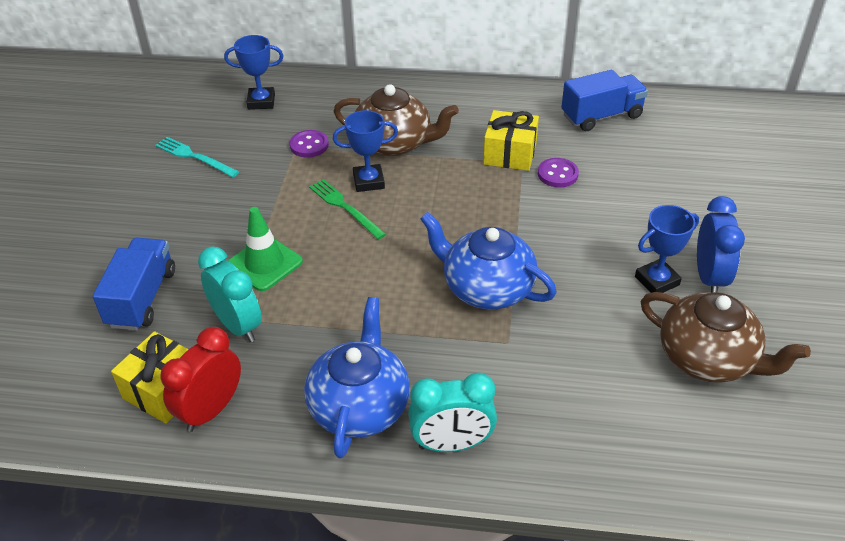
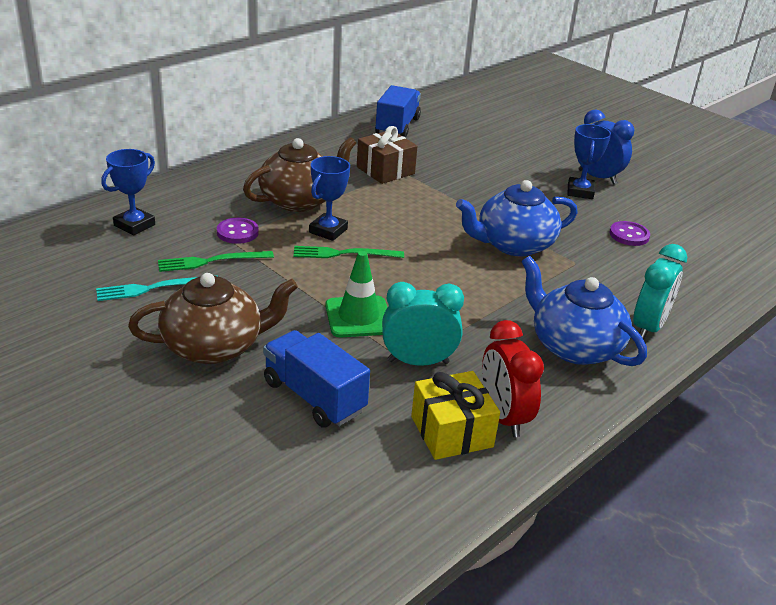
camera: 55 degrees left, 10 degrees down
yellow gift [483,110,539,171] -> brown gift [357,126,418,184]
purple button [538,158,579,187] -> purple button moved to [609,221,650,246]
brown teapot [641,292,811,383] -> brown teapot moved to [128,273,298,364]
none -> green fork [158,251,274,272]

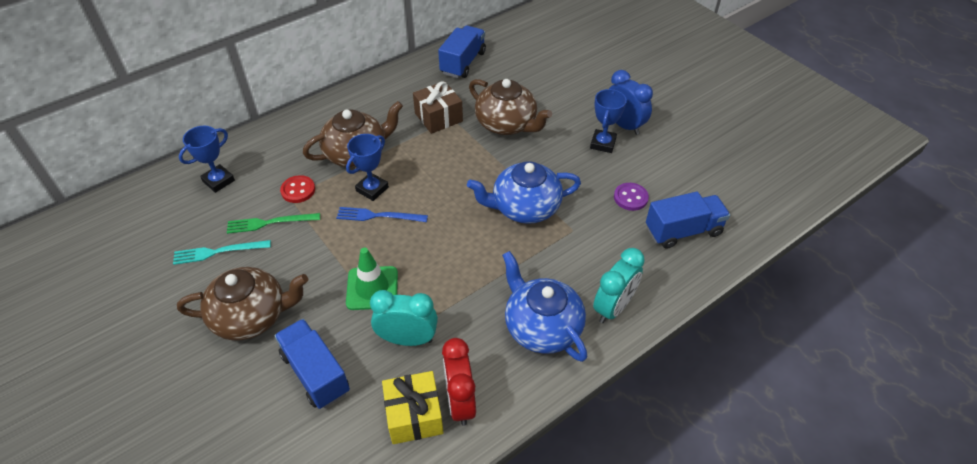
camera: 10 degrees right, 15 degrees up
purple button [217,218,259,244] -> red button [280,175,315,203]
green fork [293,246,404,258] -> blue fork [336,207,428,222]
none -> brown teapot [469,79,552,135]
none -> blue truck [646,192,730,249]

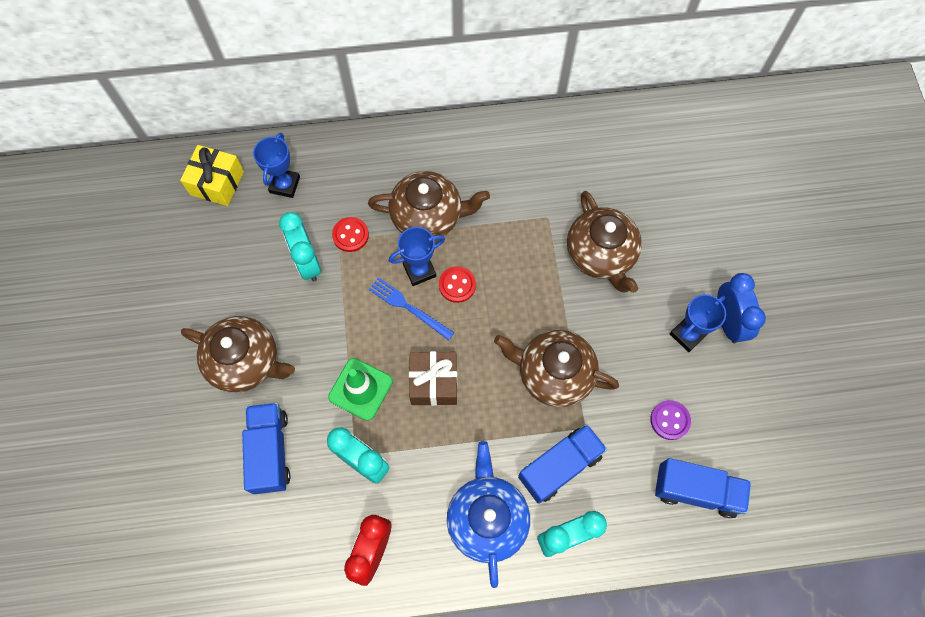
camera: 30 degrees right, 20 degrees up
turquoise fork [173,240,271,265] -> none
blue trophy [179,126,235,193] -> blue trophy turned 60 degrees counterclockwise [253,133,300,198]
green fork [227,213,320,234] -> turquoise clock [279,212,321,282]
yellow gift [382,371,443,444] -> yellow gift moved to [180,145,244,206]
brown gift [413,81,463,134] -> brown gift moved to [409,351,457,406]
blue truck [438,25,486,78] -> blue truck moved to [518,424,607,504]
blue teapot [467,161,581,224] -> brown teapot [494,330,619,407]
none -> red button [439,266,476,303]

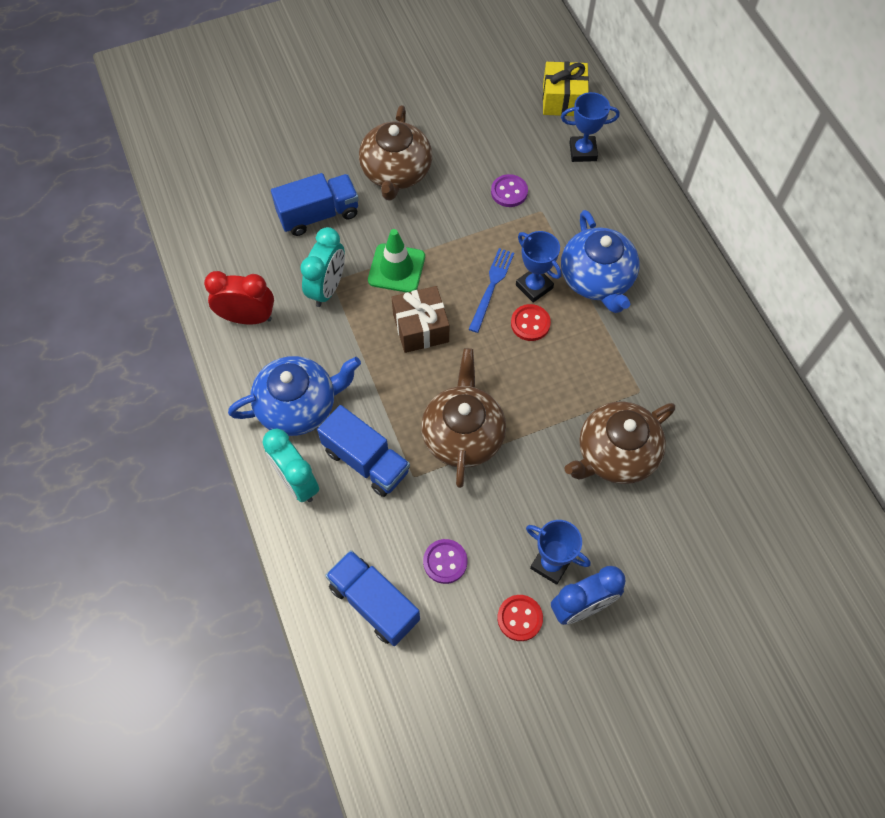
camera: 75 degrees right, 5 degrees down
turquoise clock [279,212,321,282] -> purple button [491,174,528,207]
red button [332,217,369,252] -> red button moved to [497,595,543,641]
brown teapot [368,171,490,236] -> blue teapot [561,210,639,313]
blue truck [655,458,751,518] -> blue truck turned 135 degrees clockwise [325,550,420,646]

